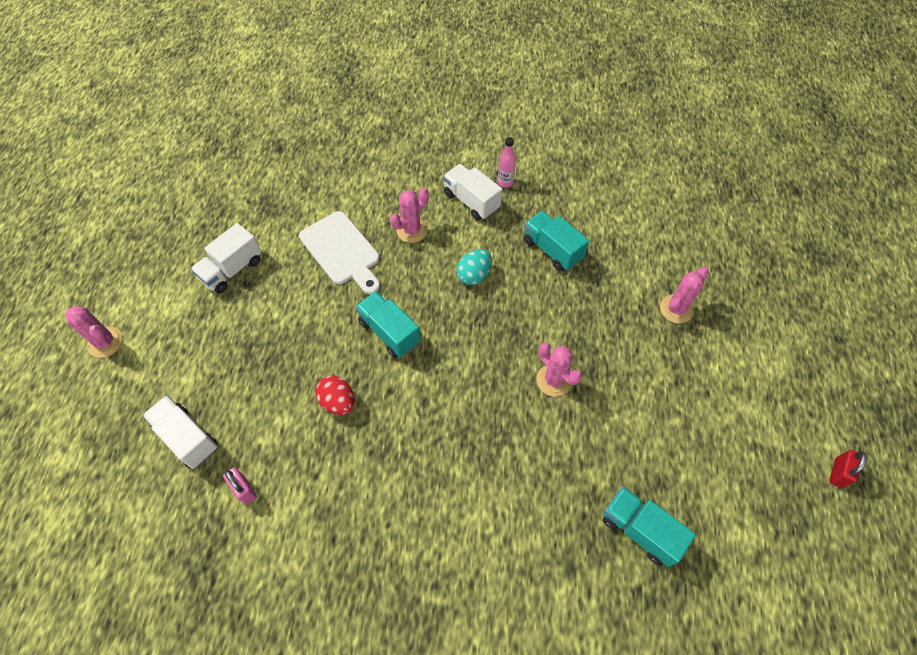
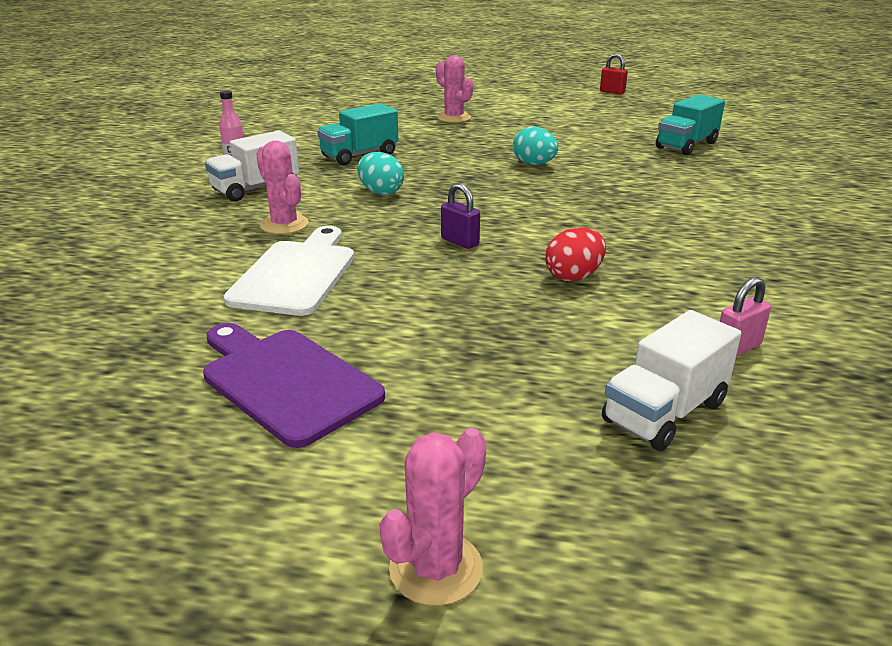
camera: 85 degrees left, 30 degrees down
white truck [191,223,262,294] -> purple cutting board [203,323,385,448]
white cutting board [299,211,380,294] -> white cutting board turned 45 degrees counterclockwise [224,226,354,316]
turquoise truck [355,291,421,358] -> purple padlock [441,183,480,249]
pink cactus [536,343,582,397] -> turquoise egg [513,127,558,165]

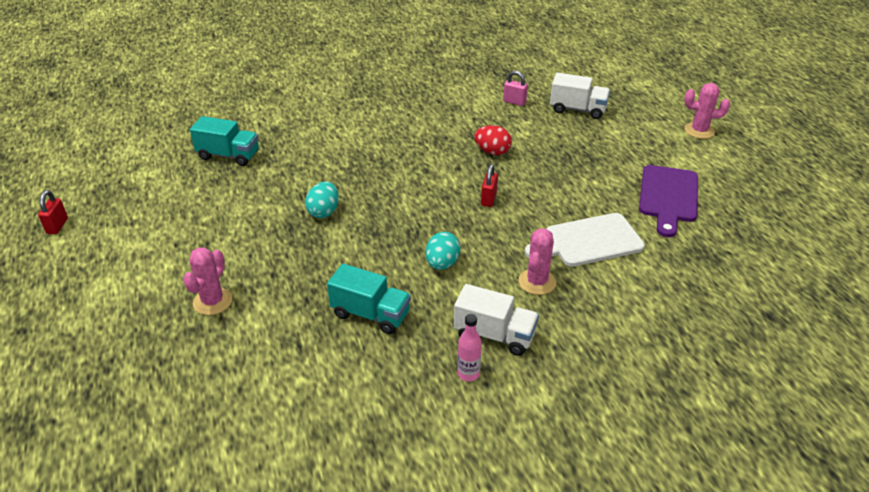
camera: 120 degrees left, 10 degrees up
purple padlock [441,183,480,249] -> red padlock [481,164,498,207]

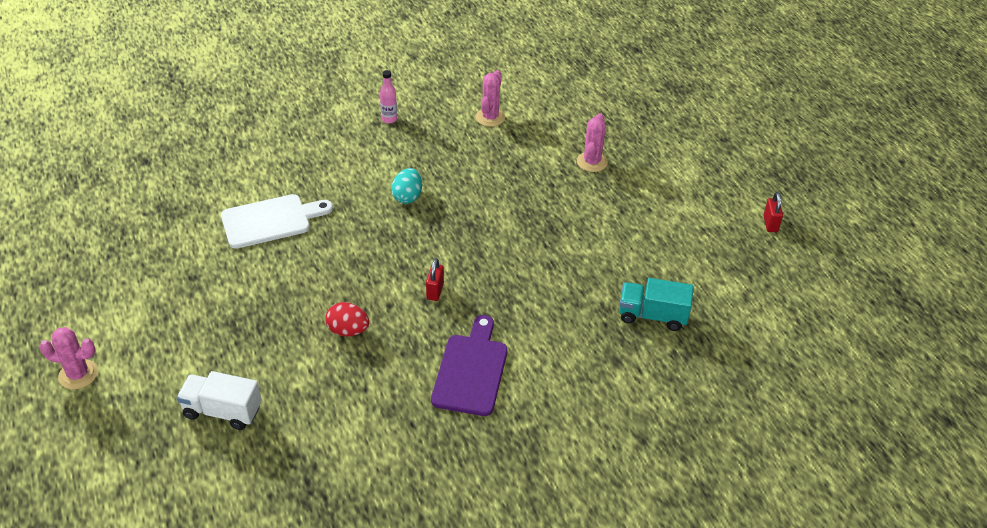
camera: 175 degrees right, 5 degrees up
turquoise egg [305,182,339,218] -> none
turquoise truck [327,264,411,334] -> none
white truck [454,284,539,356] -> none
red padlock [481,164,498,207] -> red padlock moved to [426,258,444,301]
pink padlock [503,71,528,106] -> none
pink cactus [518,229,556,295] -> pink cactus moved to [476,70,505,127]
purple cutting board [639,165,698,237] -> purple cutting board moved to [431,315,508,416]

